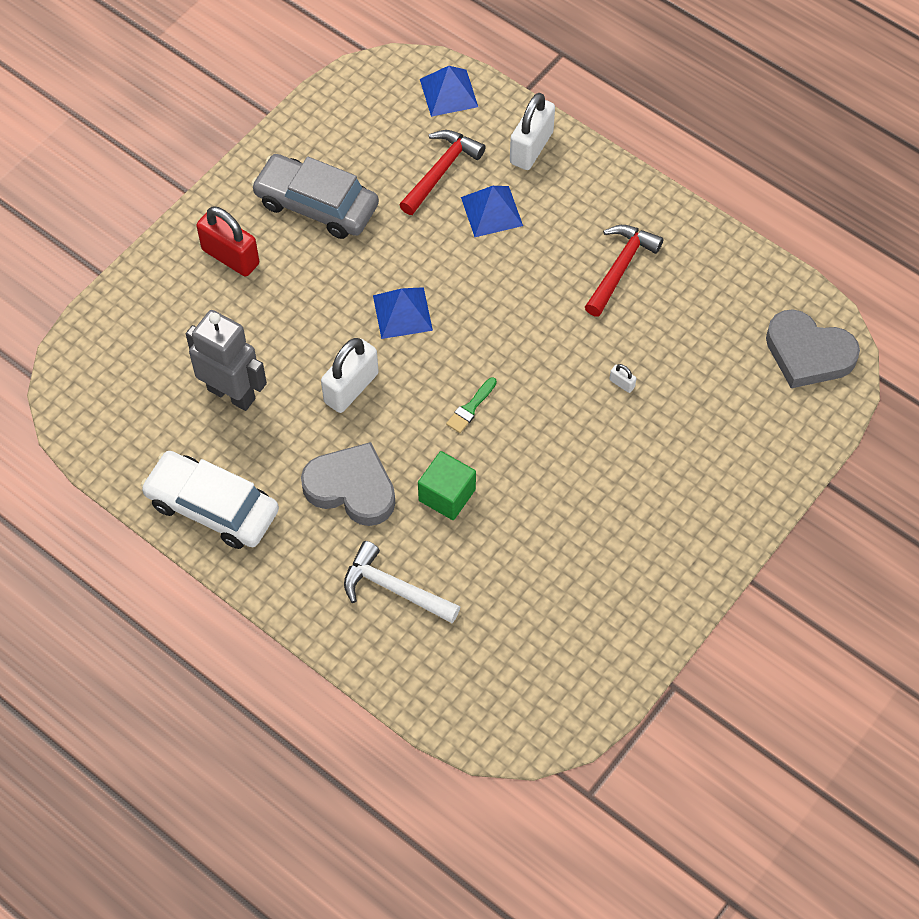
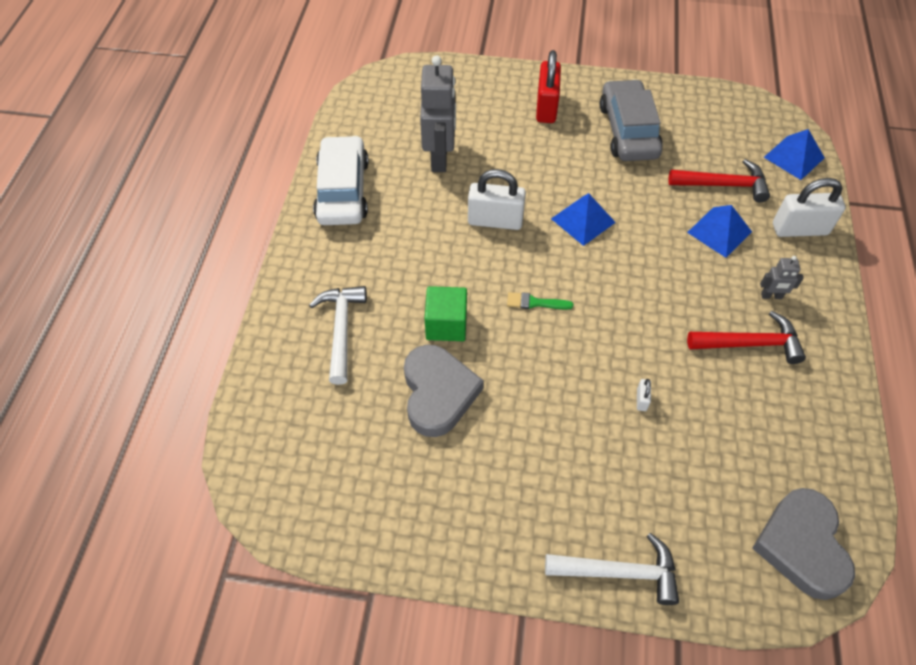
camera: 60 degrees right, 5 degrees down
grey heart [301,442,395,526] -> grey heart moved to [404,345,484,437]
none -> white hammer [545,533,679,605]
none -> grey robot [760,256,804,299]

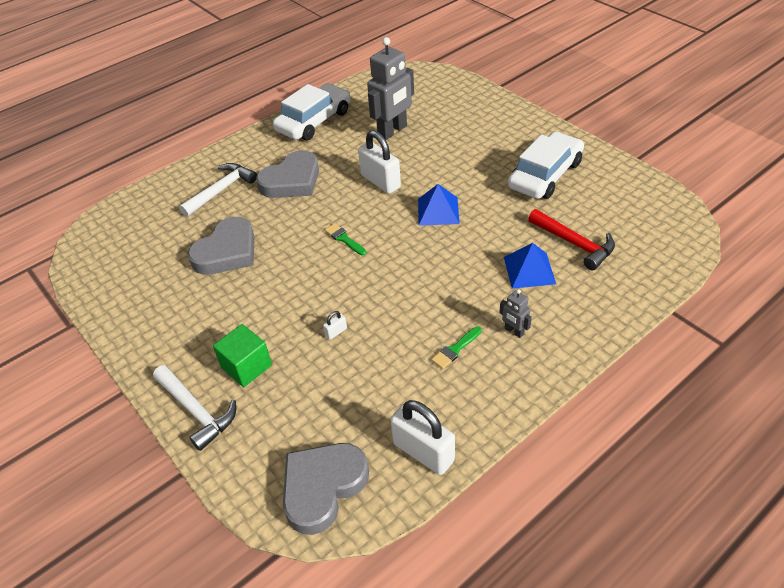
camera: 45 degrees right, 10 degrees down
green cube [425,286,467,341] -> green cube moved to [213,324,272,387]
red padlock [536,50,561,123] -> none
grey car [600,79,663,161] -> white car [508,131,584,199]
red hammer [687,311,806,364] -> green brush [431,326,482,369]
blue pyramid [764,129,825,180] -> none
white padlock [773,178,846,237] -> white padlock moved to [390,400,455,475]
none -> grey heart [256,150,319,198]

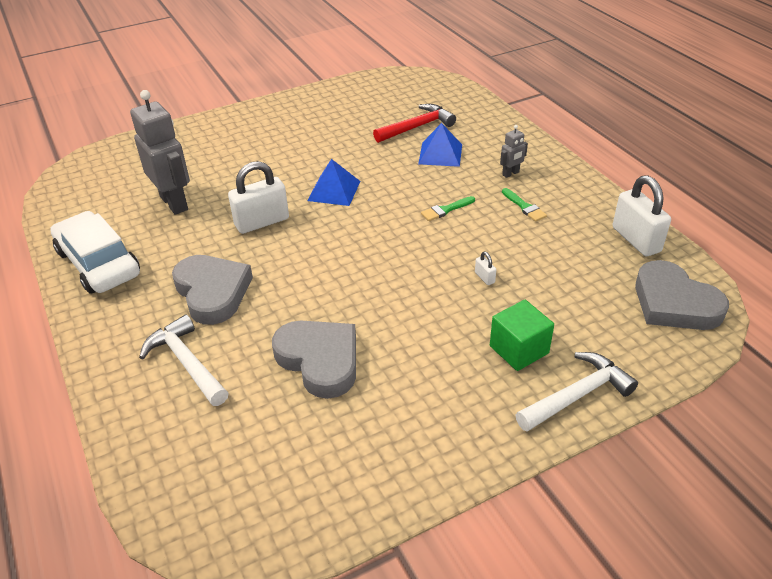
camera: 80 degrees left, 5 degrees down
green brush [325,223,366,256] -> green brush moved to [421,196,475,221]
white padlock [390,400,455,475] -> white padlock turned 75 degrees counterclockwise [613,175,671,256]
white car [508,131,584,199] -> none

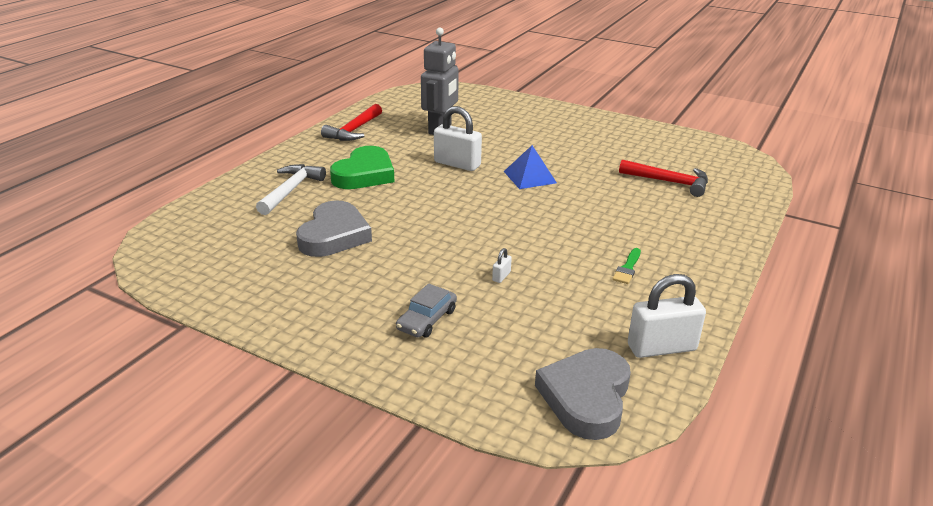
camera: 55 degrees right, 10 degrees down
white car [50,211,140,294] -> red hammer [321,104,382,141]
grey heart [172,255,253,325] -> green heart [330,146,394,189]
blue pyramid [418,123,462,167] -> none
green brush [421,196,475,221] -> none
green cube [490,300,554,371] -> grey car [396,284,457,338]
grey robot [500,125,528,178] -> none
white hammer [516,352,638,432] -> none
white padlock [613,175,671,256] -> white padlock turned 45 degrees clockwise [628,274,706,358]

